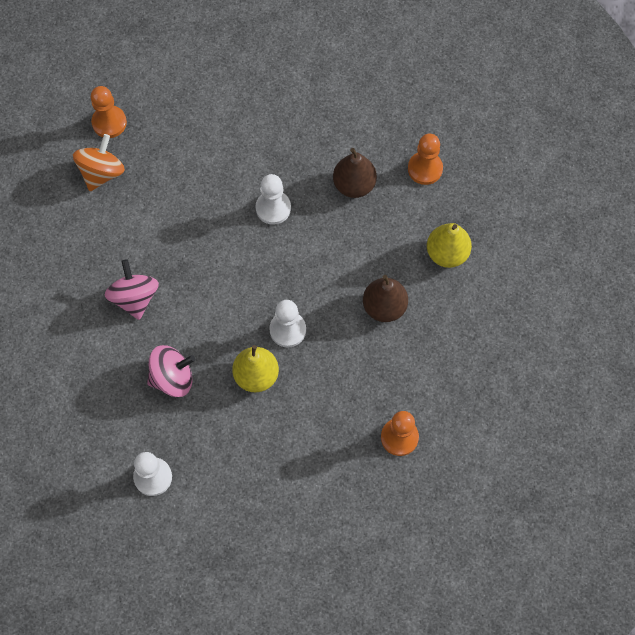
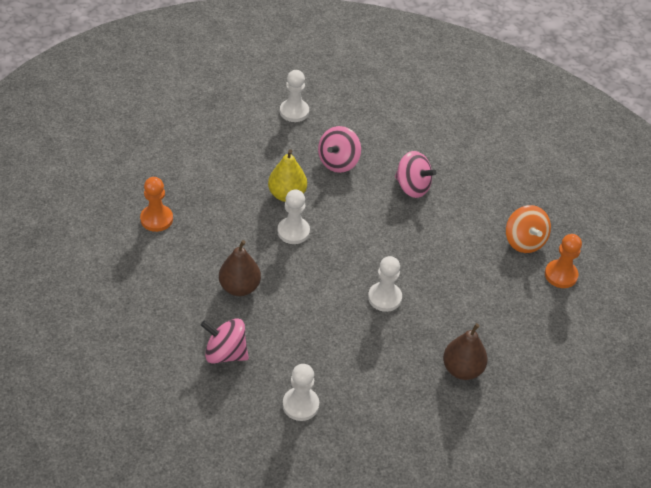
camera: 135 degrees right, 20 degrees down
brown pear [333,148,377,198] -> brown pear moved to [443,323,488,380]
orange pawn [408,133,443,185] -> white pawn [283,364,319,421]
yellow pear [427,223,472,268] -> pink spinning top [201,319,249,364]

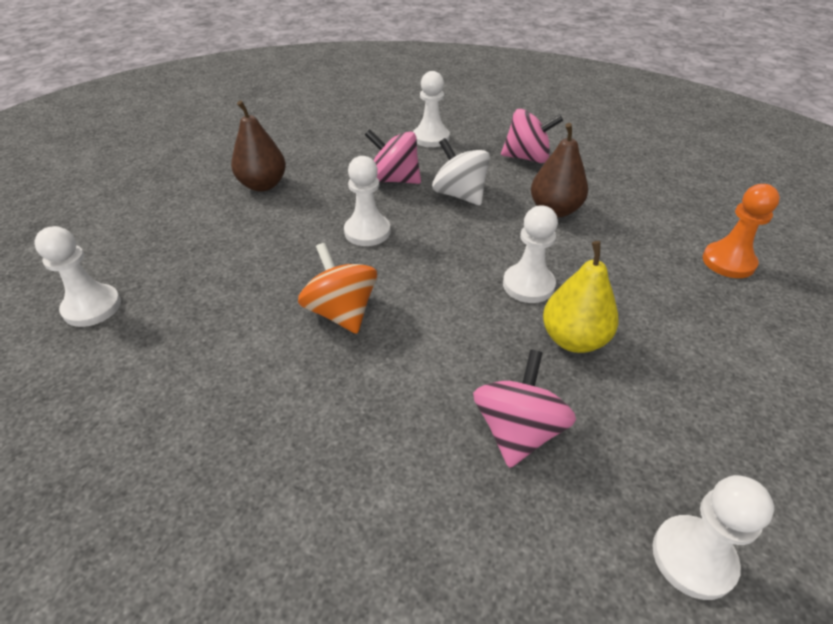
camera: 170 degrees right, 5 degrees down
pink spinning top [395,151,437,198] -> pink spinning top moved to [365,129,421,184]
orange spinning top [506,205,551,253] -> orange spinning top moved to [298,243,377,334]
orange pawn [545,234,582,288] -> white pawn [34,226,121,327]
none -> white spinning top [432,138,490,206]

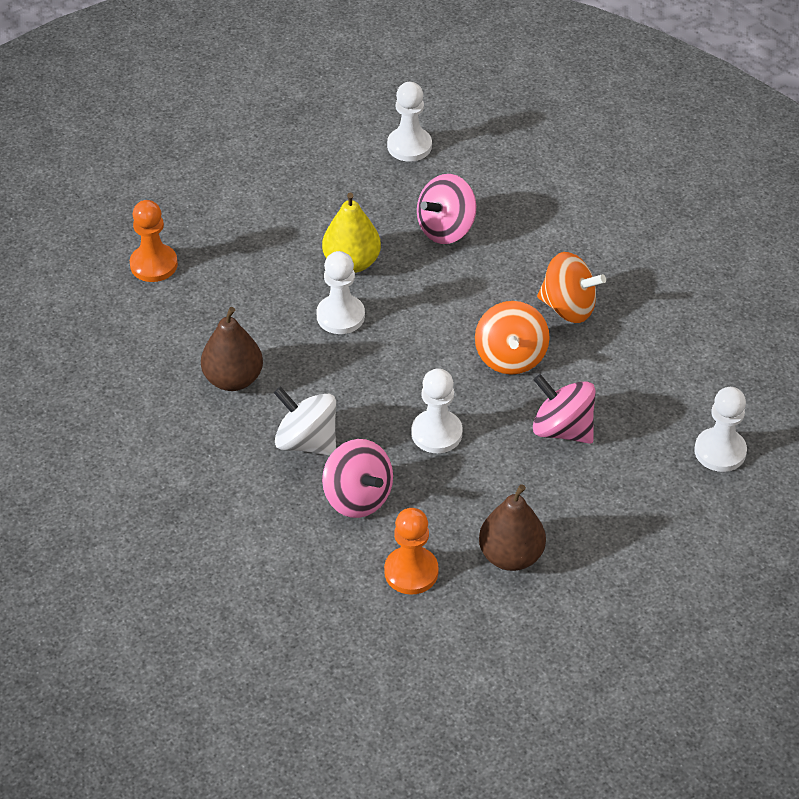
camera: 150 degrees left, 5 degrees up
white pawn [413,71,450,147] -> none
white spinning top [432,138,490,206] -> white spinning top turned 135 degrees clockwise [274,387,336,456]
pink spinning top [501,109,563,163] -> pink spinning top moved to [533,374,596,444]
none -> orange pawn [384,508,439,594]
none -> orange spinning top [537,252,606,323]

